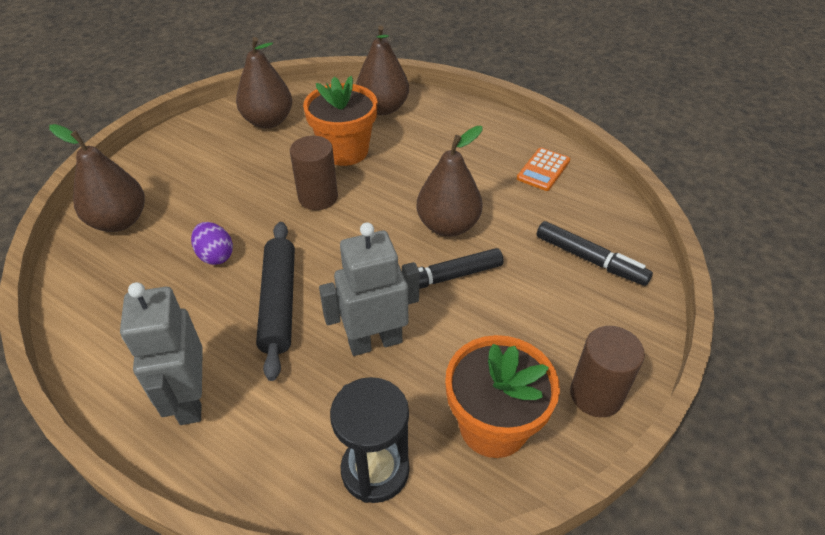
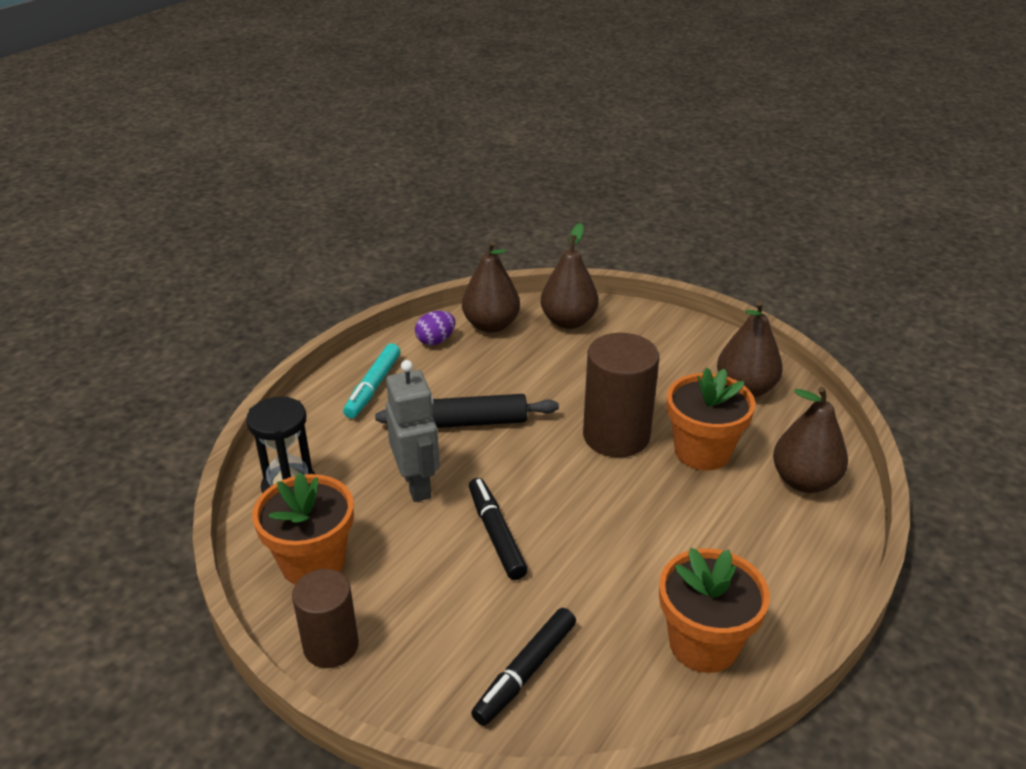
camera: 90 degrees right, 10 degrees down
grey robot [120,282,203,425] -> turquoise marker [343,344,401,418]
purple egg [191,222,233,265] -> purple egg moved to [415,311,455,345]
brown cylinder [290,136,338,210] -> brown cylinder [583,333,659,457], size x1.55
brown pear [417,126,483,237] -> brown pear moved to [462,241,520,333]
orange calculator [517,148,570,191] -> orange flower pot [659,548,770,673]

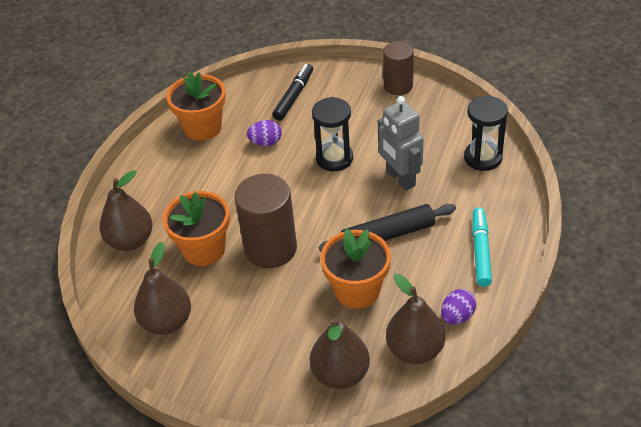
camera: 170 degrees right, 10 degrees up
orange flower pot [252,473,354,585] -> orange flower pot moved to [320,229,391,309]
black marker [469,478,528,580] -> black hourglass [312,97,353,171]
none -> purple egg [247,120,282,146]

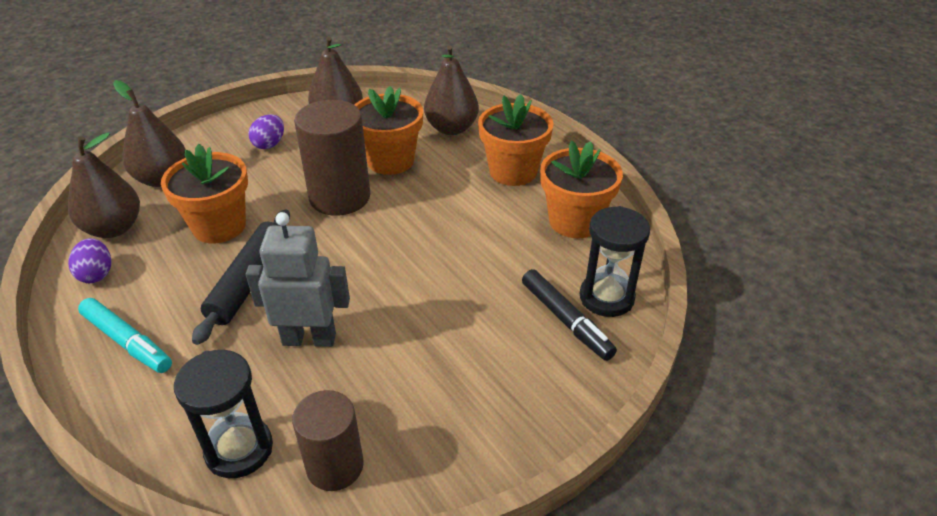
camera: 120 degrees right, 5 degrees down
purple egg [247,120,282,146] -> purple egg moved to [248,114,284,149]
black hourglass [312,97,353,171] -> black hourglass moved to [580,206,650,317]
brown cylinder [383,41,414,95] -> brown cylinder moved to [292,390,364,491]
none -> orange flower pot [478,94,553,186]

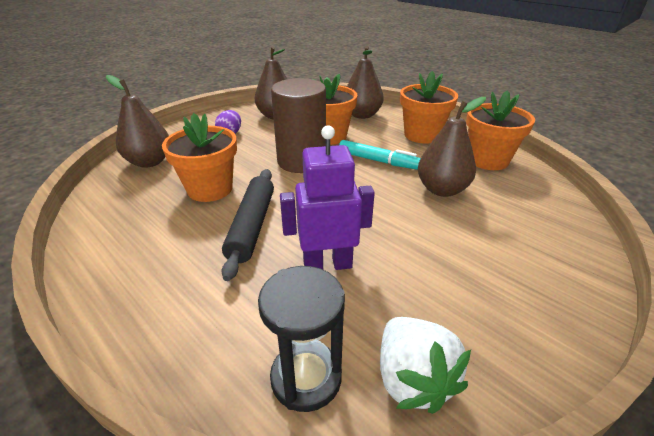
camera: 10 degrees left, 5 degrees down
brown pear [68,133,140,238] -> brown pear moved to [418,97,486,197]
purple egg [68,238,111,283] -> none
turquoise marker [78,298,172,373] -> turquoise marker moved to [339,140,421,170]
grey robot [246,212,350,347] -> purple robot [280,125,375,270]
brown cylinder [292,390,364,491] -> white strawberry [380,317,471,414]
black marker [522,269,617,361] -> none
black hourglass [580,206,650,317] -> none

